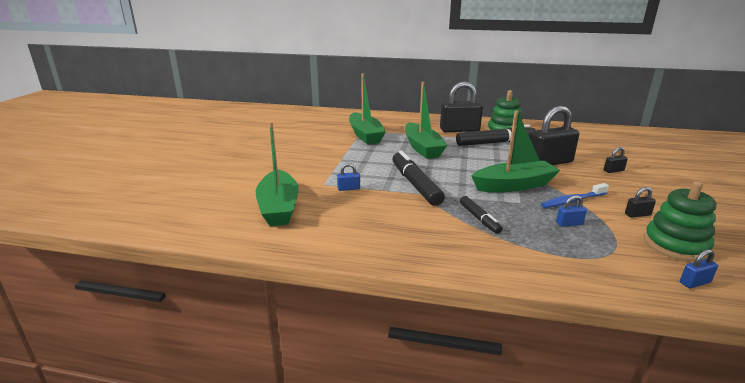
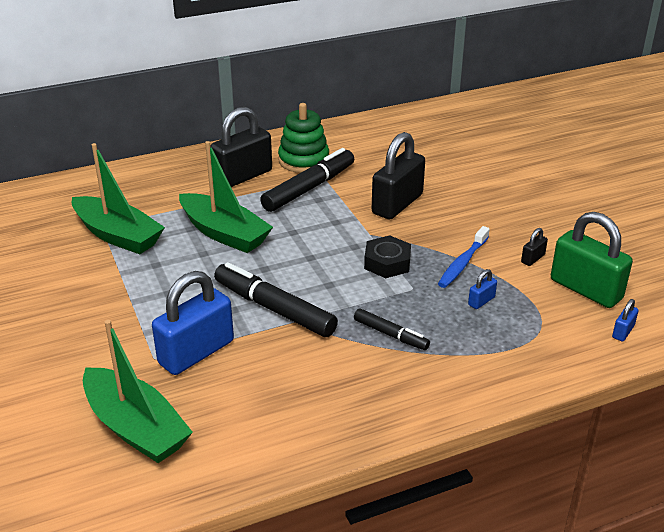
camera: 35 degrees left, 10 degrees up
blue padlock [337,163,360,191] -> blue padlock [152,271,234,375], size x2.37
green boat [472,111,560,192] -> black nut [364,235,411,278]
black padlock [604,147,628,173] -> none
green stacking toy [644,181,716,262] -> green padlock [551,212,633,308]

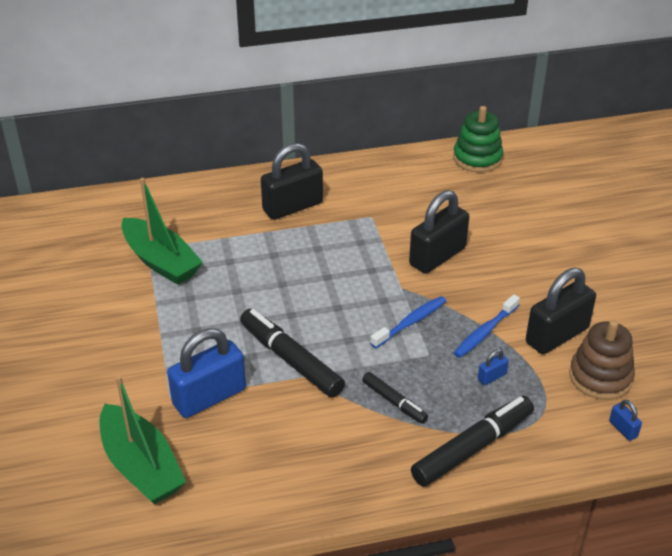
camera: 10 degrees right, 5 degrees up
green boat [179,141,273,253] -> none
black marker [260,148,354,212] -> black marker moved to [411,396,534,487]
green stacking toy [278,103,329,173] -> green stacking toy moved to [453,106,503,173]
black nut [364,235,411,278] -> blue toothbrush [370,296,446,348]
black padlock [521,228,548,266] -> black padlock [526,268,596,354], size x2.37
green padlock [551,212,633,308] -> brown stacking toy [569,320,635,400]
blue padlock [612,299,639,342] -> blue padlock turned 75 degrees counterclockwise [609,399,642,441]

